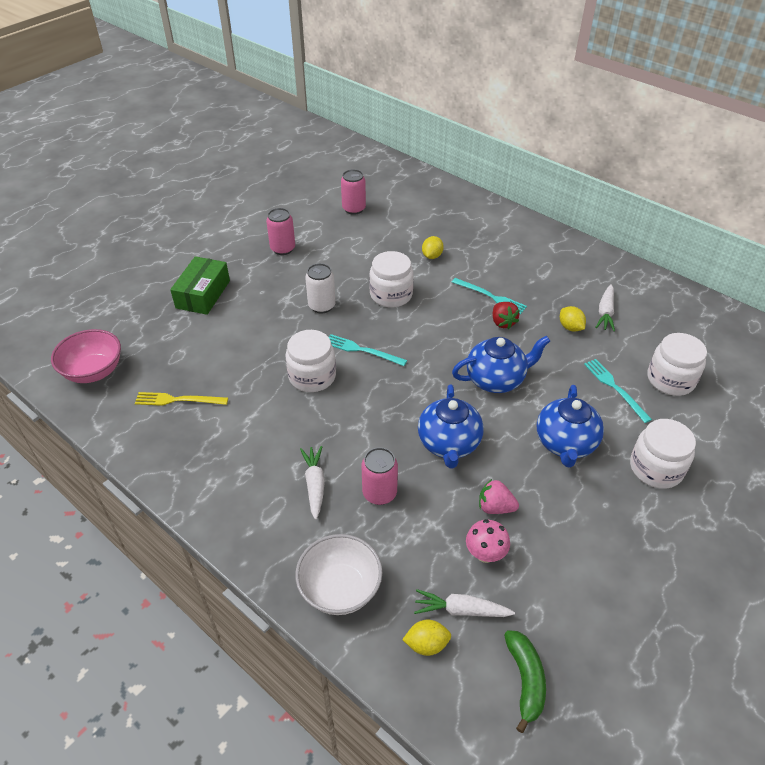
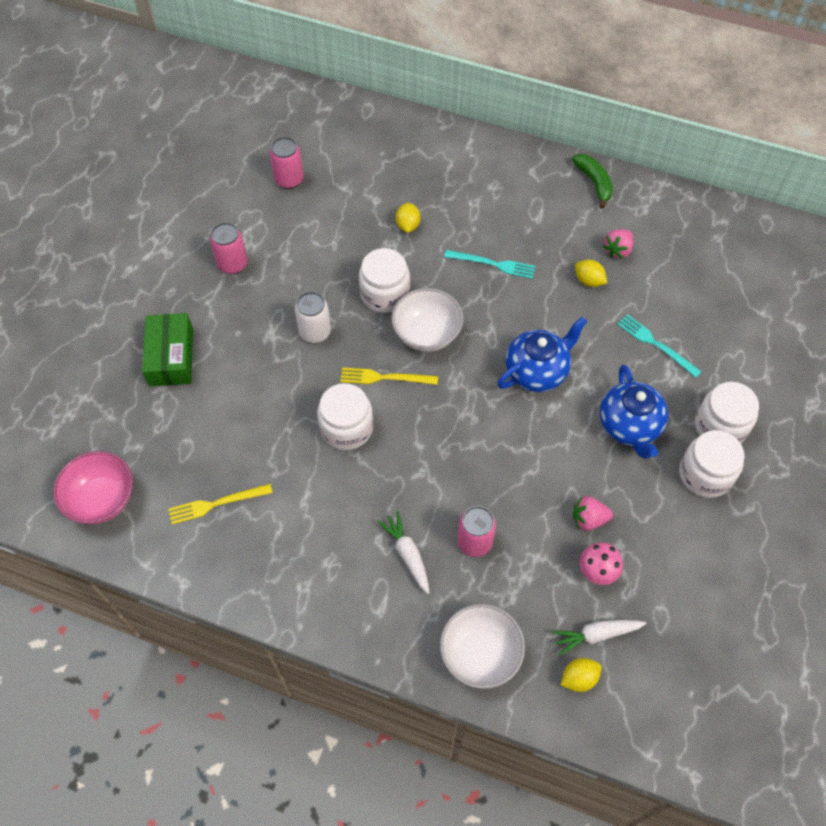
camera: 20 degrees left, 15 degrees up
turquoise fork [329,334,407,366] -> yellow fork [340,368,438,385]
blue teapot [418,384,484,468] -> none
red strawberry [493,302,520,329] -> none
green banana [504,630,546,733] -> green banana moved to [572,154,613,209]
white carrot [595,284,615,332] -> pink strawberry [603,229,634,259]
white jar [647,333,707,396] -> white jar moved to [679,430,745,498]
none -> white bowl [391,288,464,352]

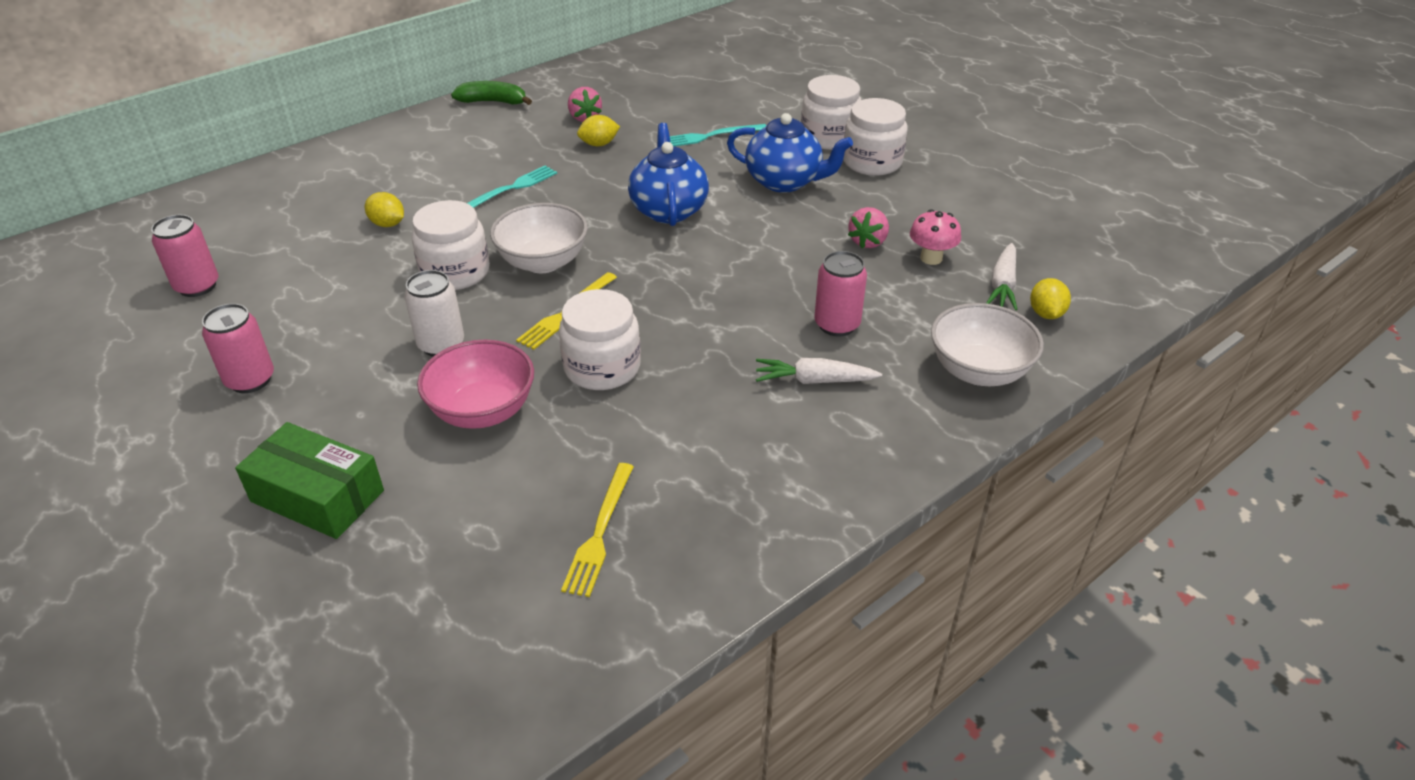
camera: 60 degrees left, 20 degrees down
pink bowl [53,451,133,524] -> pink bowl moved to [417,339,534,429]

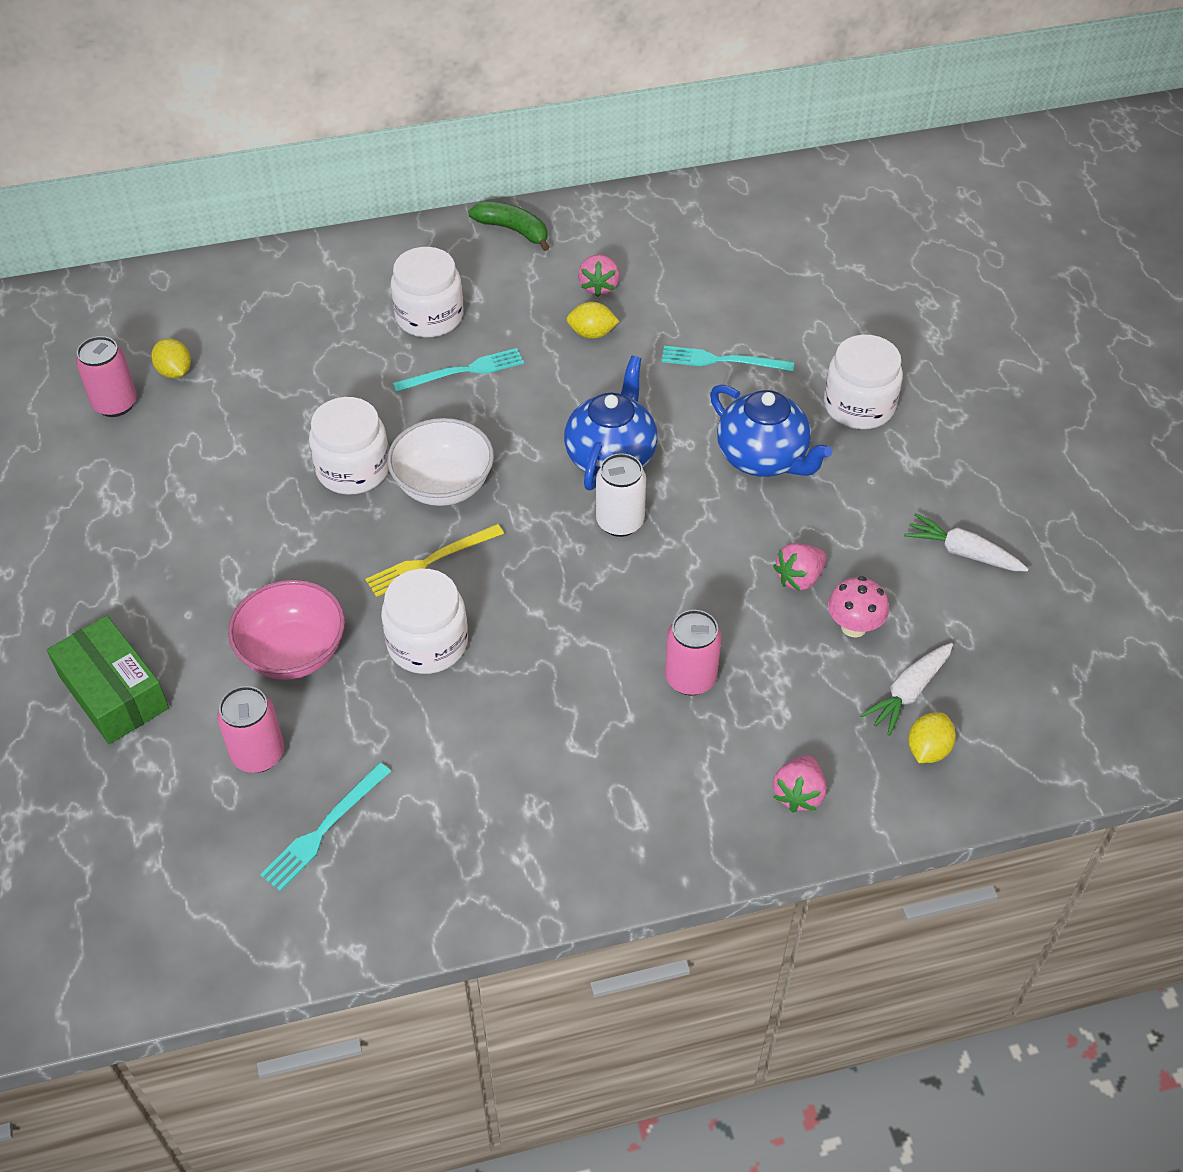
camera: 25 degrees right, 10 degrees up
pink can [202,303,274,393] -> pink can moved to [217,686,284,773]
yellow lemon [365,192,404,227] -> yellow lemon moved to [151,338,191,378]
white can [404,270,464,357] -> white can moved to [596,453,646,537]
yellow fork [561,463,634,597] -> turquoise fork [260,763,391,891]
white carrot [756,358,882,384] -> white carrot moved to [904,513,1028,572]
white jar [844,98,908,176] -> white jar moved to [391,247,463,337]
white bowl [931,303,1044,386] -> pink strawberry [773,755,826,813]

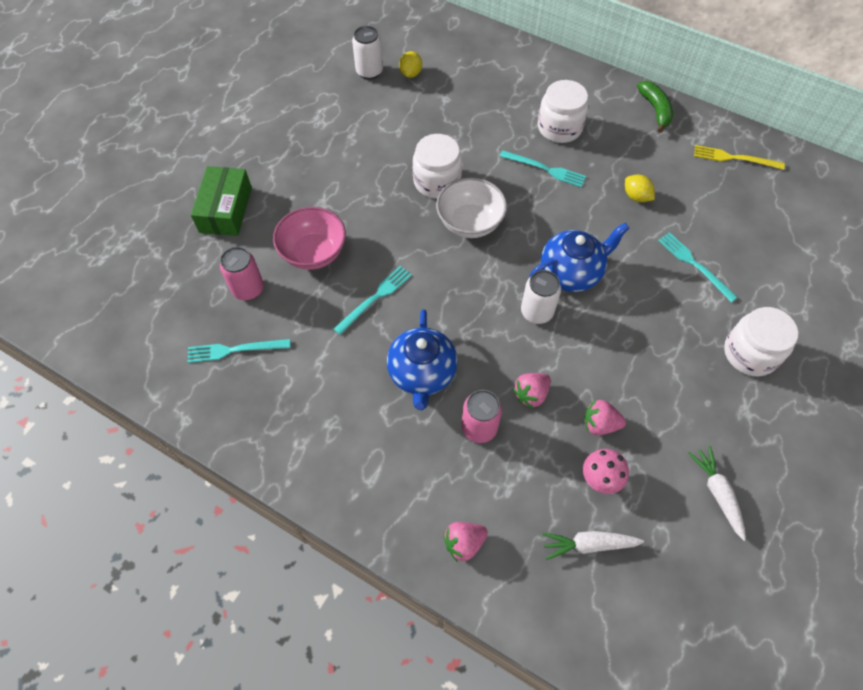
camera: 45 degrees right, 10 degrees up
pink can [76,336,137,417] -> white can [352,26,383,80]
yellow fork [365,524,504,597] -> yellow fork moved to [694,145,785,170]
white jar [381,569,468,674] -> turquoise fork [334,266,412,335]
pink strawberry [578,254,620,297] -> pink strawberry moved to [513,373,551,408]
blue teapot [710,385,832,477] -> blue teapot moved to [387,309,458,410]
yellow lemon [908,712,956,763] -> none

